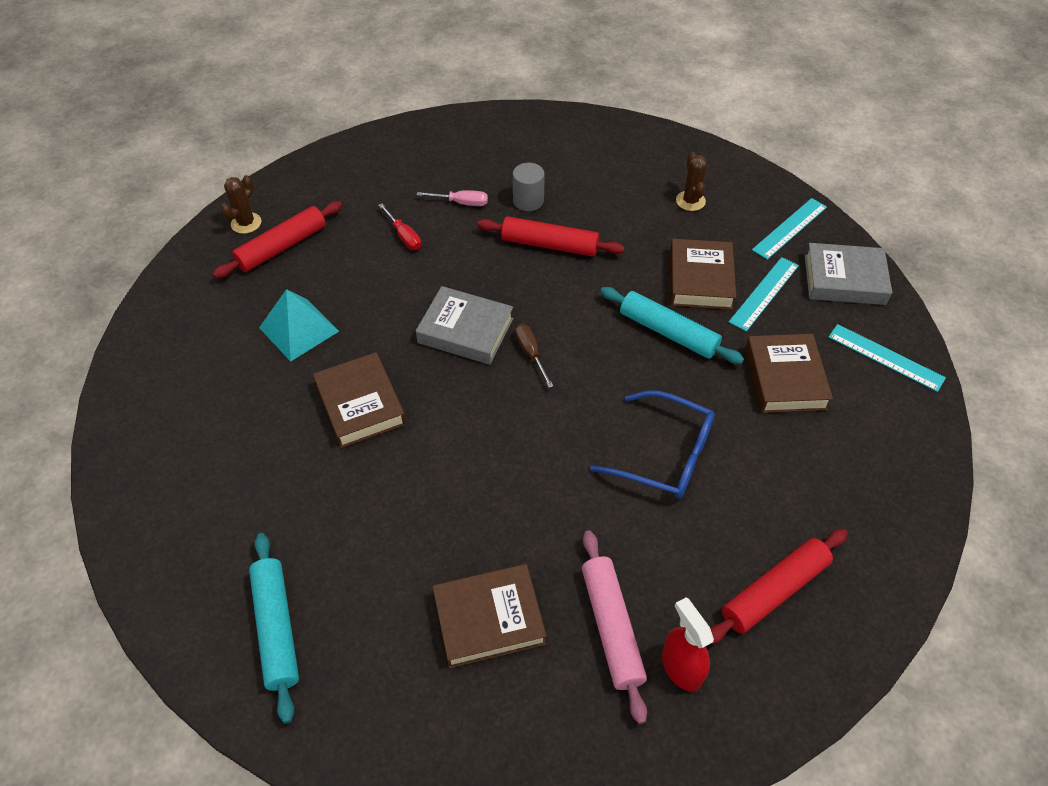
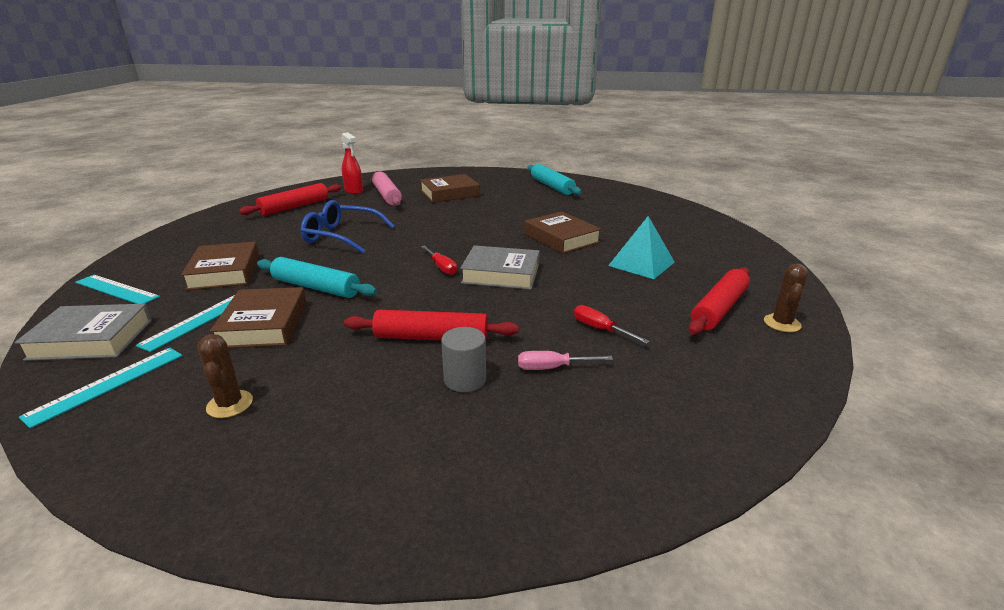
camera: 170 degrees right, 25 degrees down
brown screwdriver [515,324,553,388] -> red screwdriver [421,245,457,275]

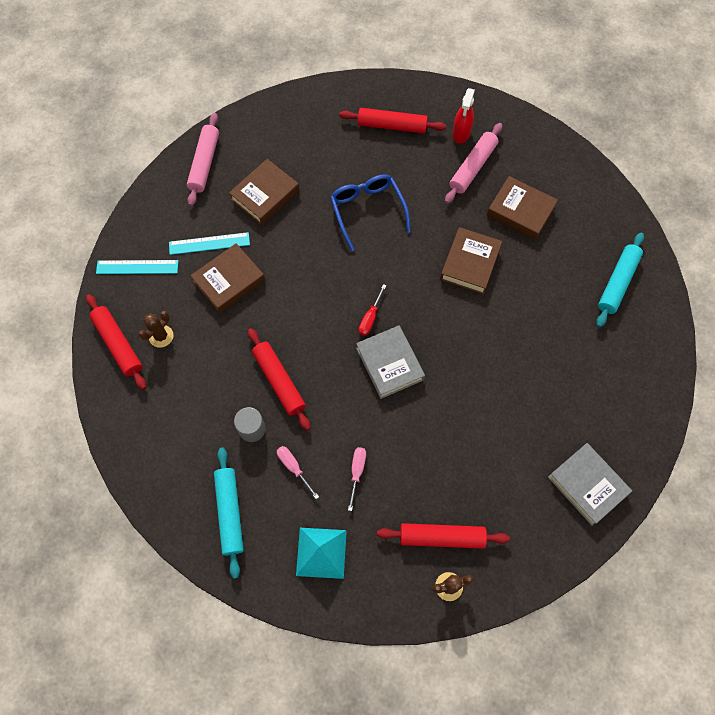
camera: 55 degrees right, 40 degrees up
grey book [14,304,152,361] -> grey book moved to [548,443,632,526]
turquoise ruler [75,275,160,304] -> pink rolling pin [187,113,219,206]
turquoise rolling pin [257,257,377,298] -> turquoise rolling pin moved to [214,447,244,579]
brown book [525,211,602,254] -> brown book moved to [440,227,502,294]
red screwdriver [574,305,650,344] -> pink screwdriver [348,447,366,511]
turquoise pyramid [608,216,675,279] -> turquoise pyramid moved to [296,528,347,579]
none -> red rolling pin [86,294,146,390]

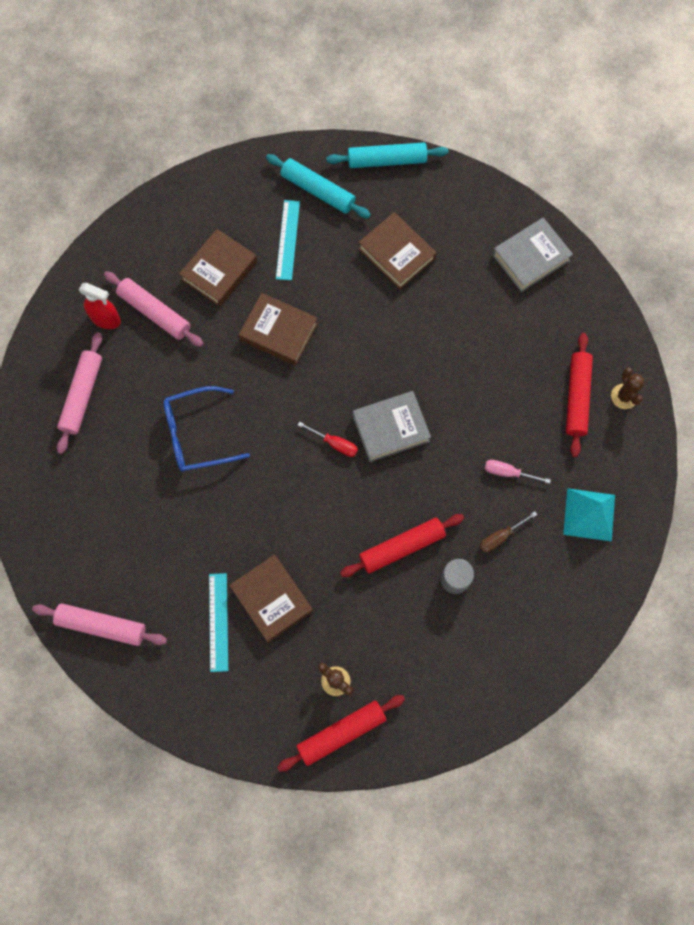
camera: 85 degrees left, 5 degrees up
turquoise ruler [96,260,179,274] -> turquoise ruler moved to [276,200,300,280]
turquoise rolling pin [214,447,244,579] -> turquoise rolling pin moved to [326,142,448,168]
brown book [229,159,299,225] -> brown book moved to [358,212,437,289]
pink screwdriver [277,446,319,499] -> brown screwdriver [479,511,537,553]
red rolling pin [339,108,446,134] -> pink rolling pin [57,332,102,454]

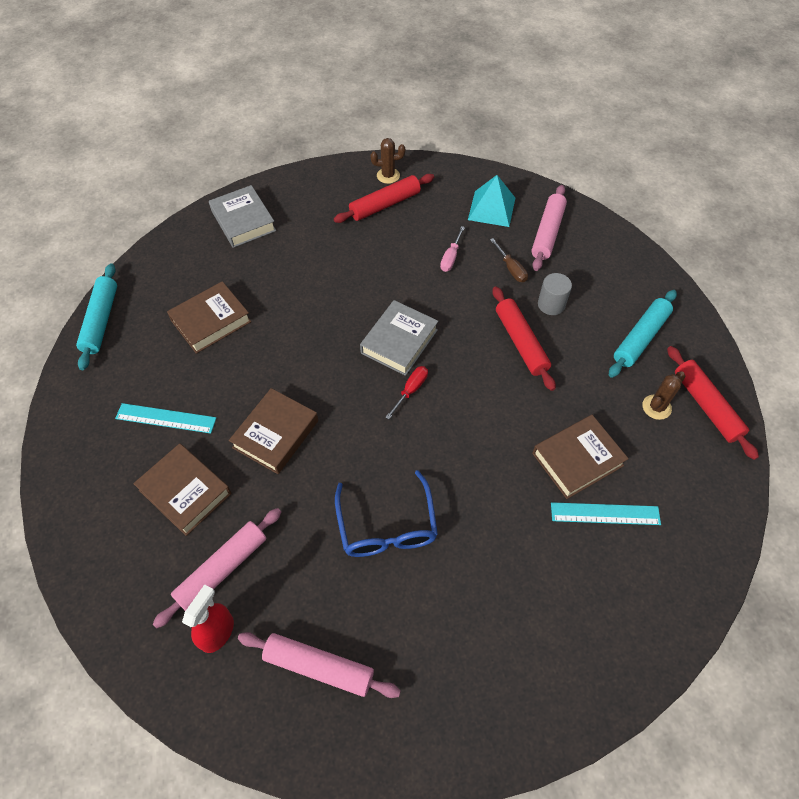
camera: 85 degrees left, 15 degrees down
pink rolling pin [32,603,167,646] -> pink rolling pin moved to [531,185,567,271]
turquoise rolling pin [266,154,371,218] -> turquoise rolling pin moved to [609,290,677,378]
grey book [353,391,431,462] -> grey book turned 45 degrees clockwise [360,300,438,376]
red rolling pin [566,333,593,457] -> red rolling pin turned 45 degrees counterclockwise [334,174,434,223]

